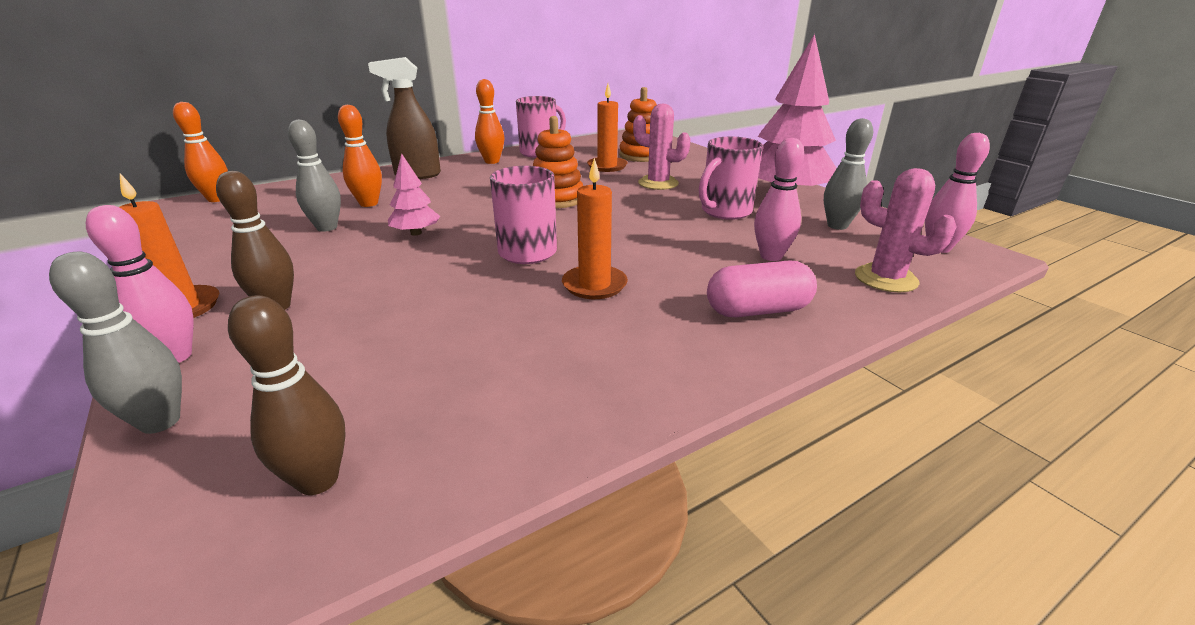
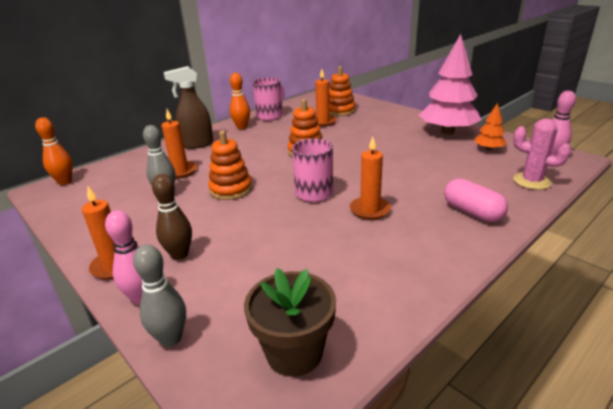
camera: 10 degrees left, 0 degrees up
brown bowling pin [228,295,346,495] -> brown flower pot [244,268,336,377]
orange bowling pin [338,105,382,207] -> orange candle [162,109,197,178]
pink tree [388,153,440,236] -> orange stacking toy [208,131,252,200]
pink cactus [633,104,691,190] -> none
pink mug [699,137,763,220] -> none
pink capsule [707,261,817,317] -> pink capsule turned 75 degrees clockwise [444,178,508,222]
pink bowling pin [754,138,804,261] -> none
grey bowling pin [824,118,873,230] -> orange tree [474,103,507,151]

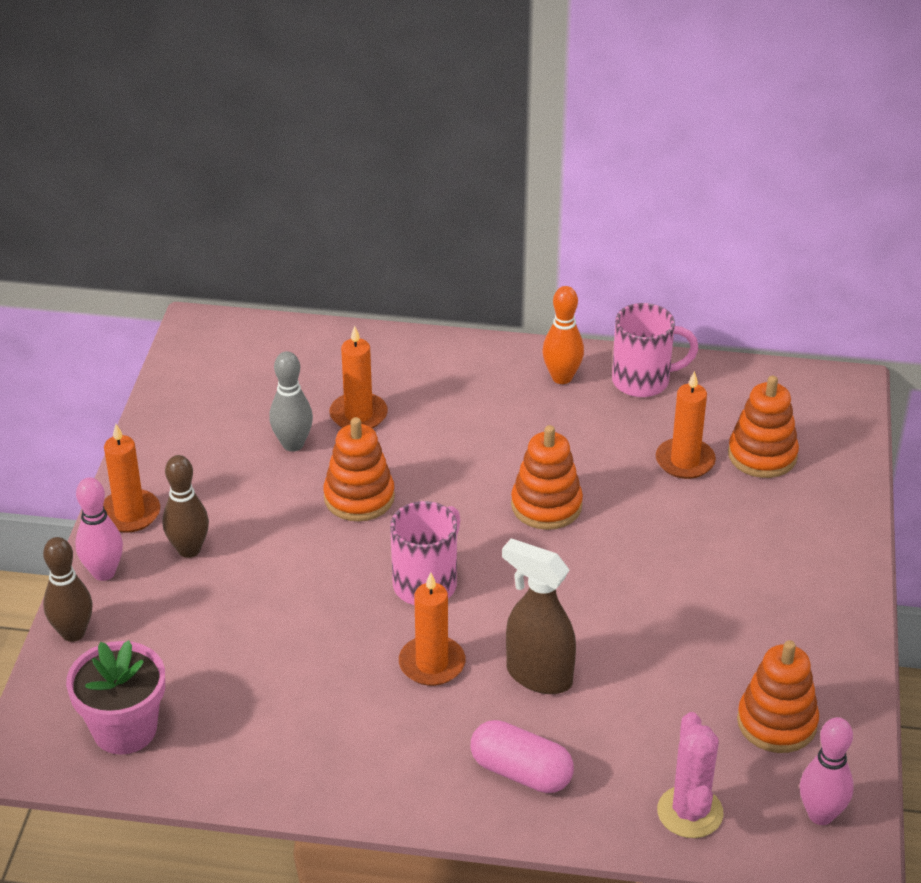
camera: 50 degrees right, 10 degrees up
orange bowling pin [35,117,73,185] -> none
grey bowling pin [133,244,186,347] -> brown bowling pin [43,537,93,642]
brown spray bottle [164,66,213,149] -> brown spray bottle moved to [502,538,576,694]
brown flower pot [244,268,336,377] -> pink flower pot [66,640,165,755]
pink tree [419,34,481,135] -> none
pink capsule [444,178,508,222] -> pink capsule turned 75 degrees counterclockwise [471,720,574,793]
orange tree [474,103,507,151] -> orange stacking toy [737,640,819,753]

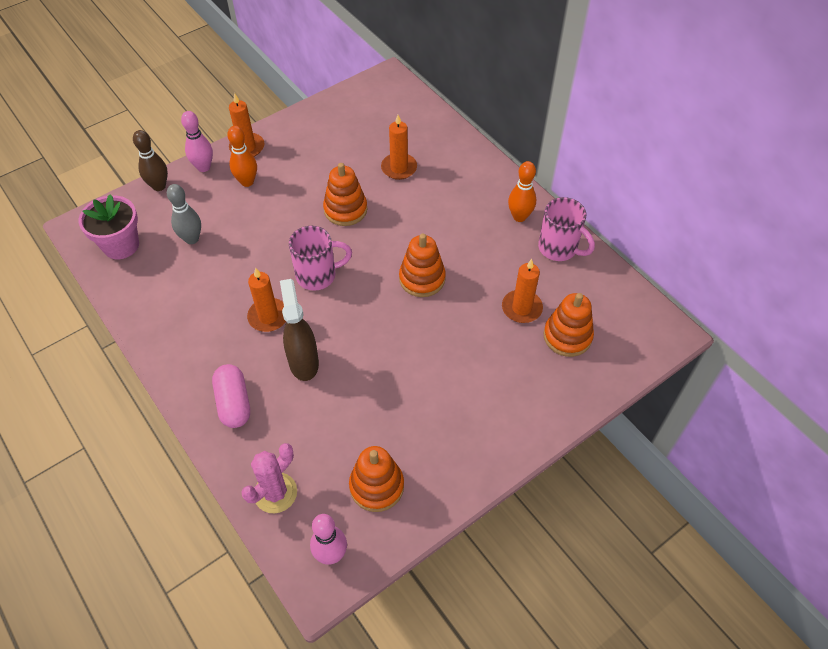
camera: 45 degrees right, 15 degrees up
brown bowling pin [162,455,209,558] -> orange bowling pin [227,126,257,187]
grey bowling pin [269,351,313,452] -> grey bowling pin moved to [167,184,201,244]

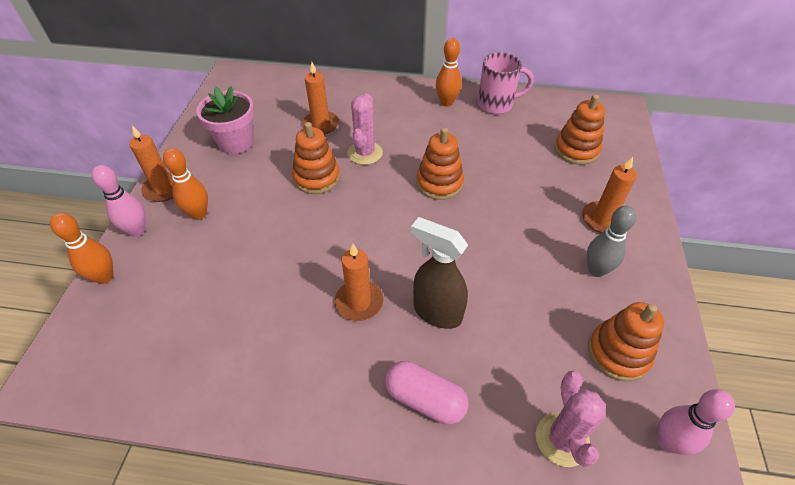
camera: 45 degrees left, 5 degrees down
pink flower pot [79,194,139,259] -> pink flower pot moved to [196,86,254,154]
brown bowling pin [133,130,168,191] -> orange bowling pin [50,213,113,284]
grey bowling pin [167,184,201,244] -> grey bowling pin moved to [587,206,636,277]
pink mug [289,226,352,291] -> none
orange candle [502,259,543,323] -> orange candle moved to [582,157,637,233]
none -> pink cactus [348,93,383,165]

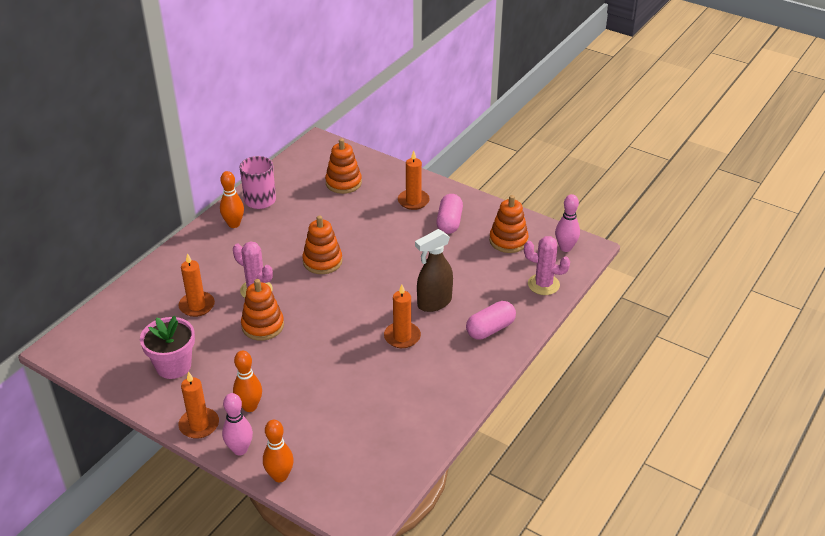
camera: 65 degrees left, 10 degrees down
grey bowling pin [587,206,636,277] -> pink capsule [436,194,463,234]

